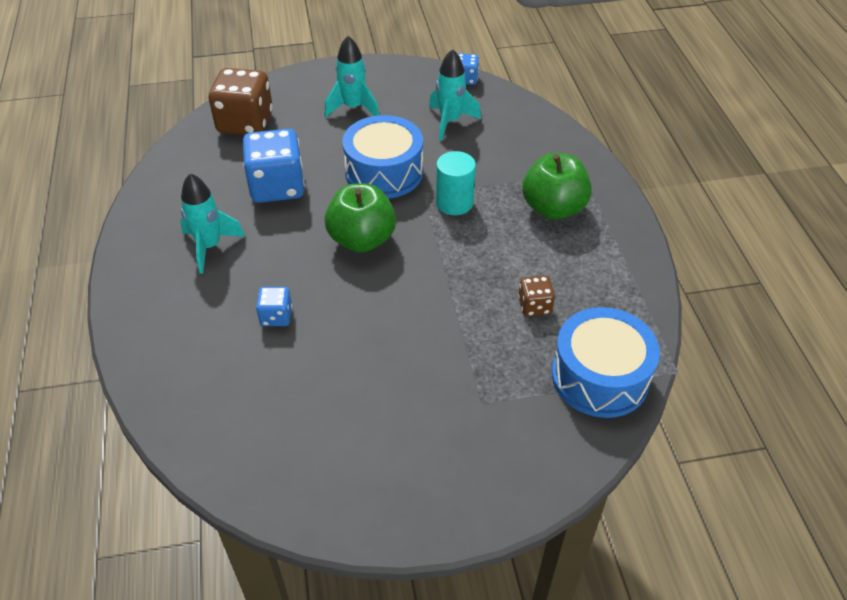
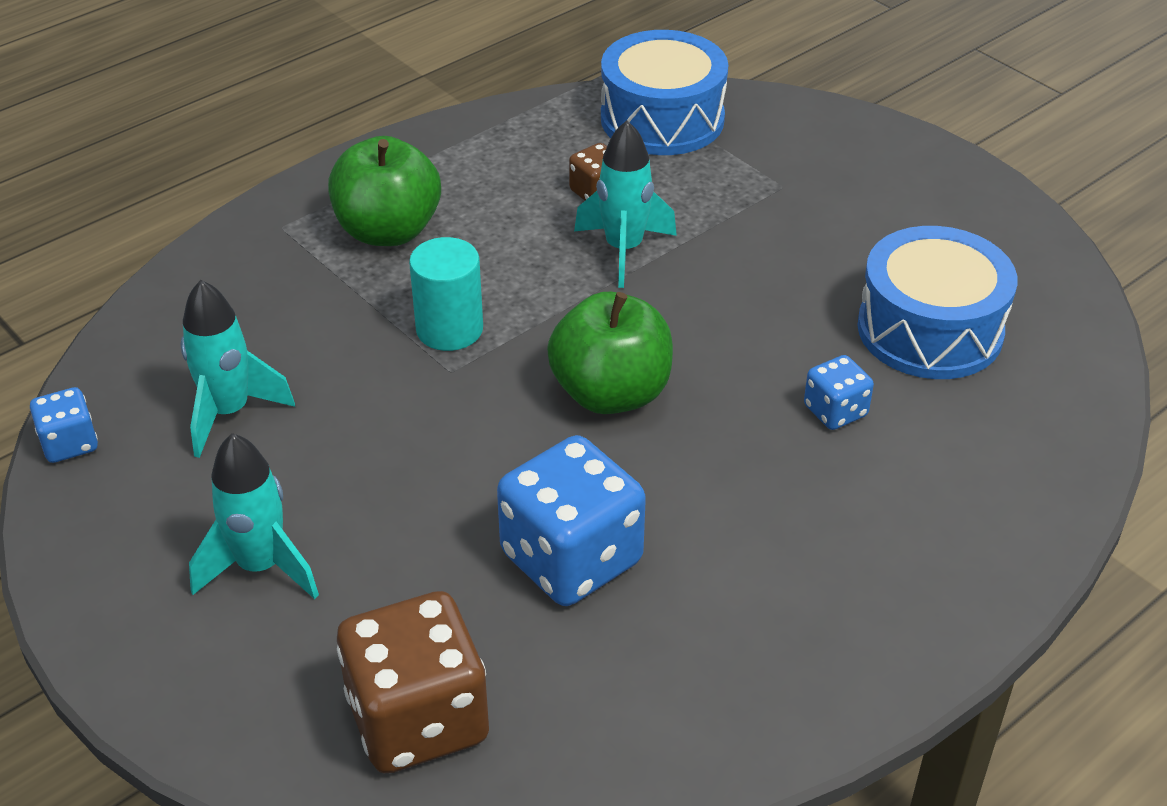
camera: 120 degrees left, 5 degrees down
turquoise rocket [180,173,245,274] -> turquoise rocket moved to [574,120,677,288]
blue drum [342,115,423,199] -> blue drum moved to [857,226,1017,379]

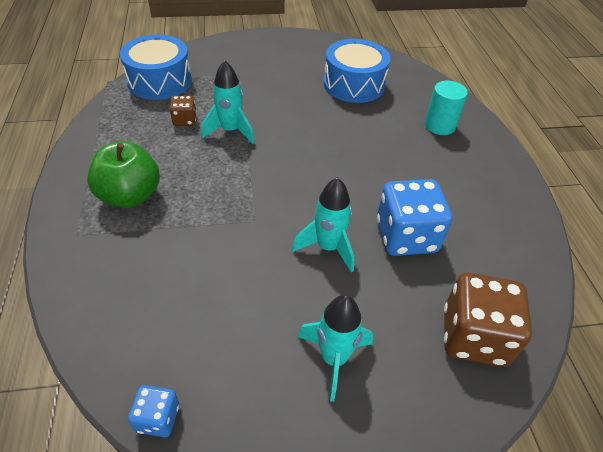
camera: 60 degrees left, 5 degrees up
turquoise rocket [181,280,295,458] -> turquoise rocket moved to [292,177,355,273]
turquoise cylinder [409,237,483,351] -> turquoise cylinder moved to [425,81,468,135]
green apple [547,292,673,414] -> none
blue dice [804,355,874,430] -> none

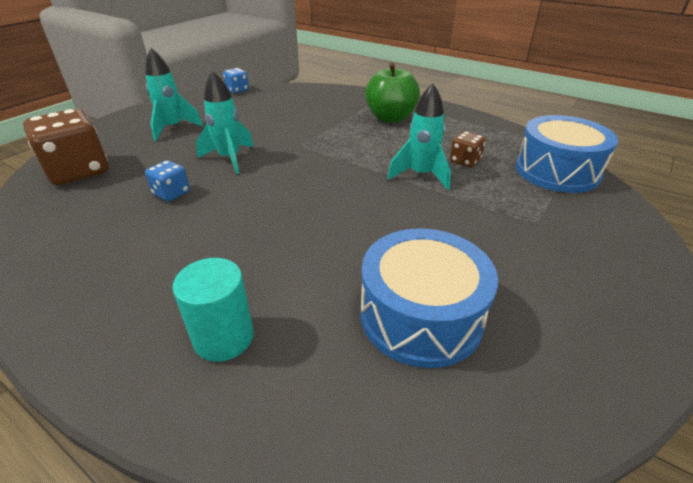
camera: 135 degrees right, 10 degrees down
blue dice [377,179,452,256] -> blue dice [145,160,190,202], size x0.50

